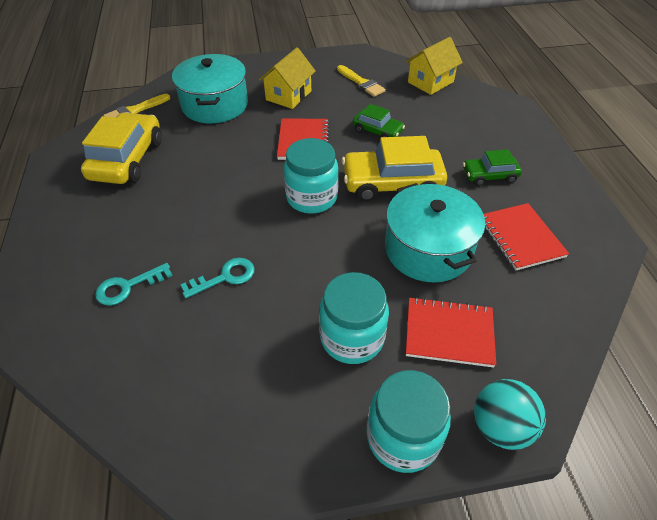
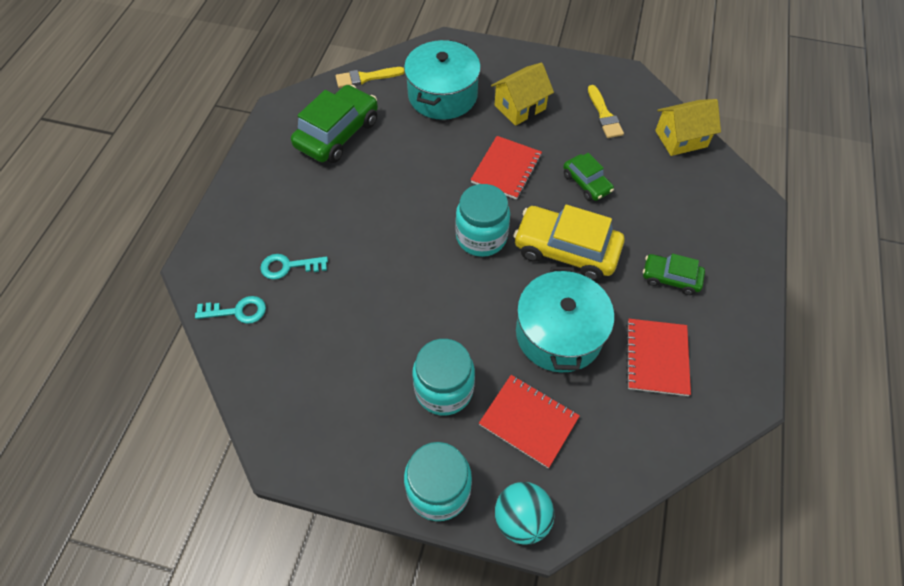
camera: 25 degrees right, 10 degrees up
yellow car [81,112,162,184] -> green car [291,85,378,163]
turquoise key [180,258,254,298] -> turquoise key moved to [195,296,266,324]

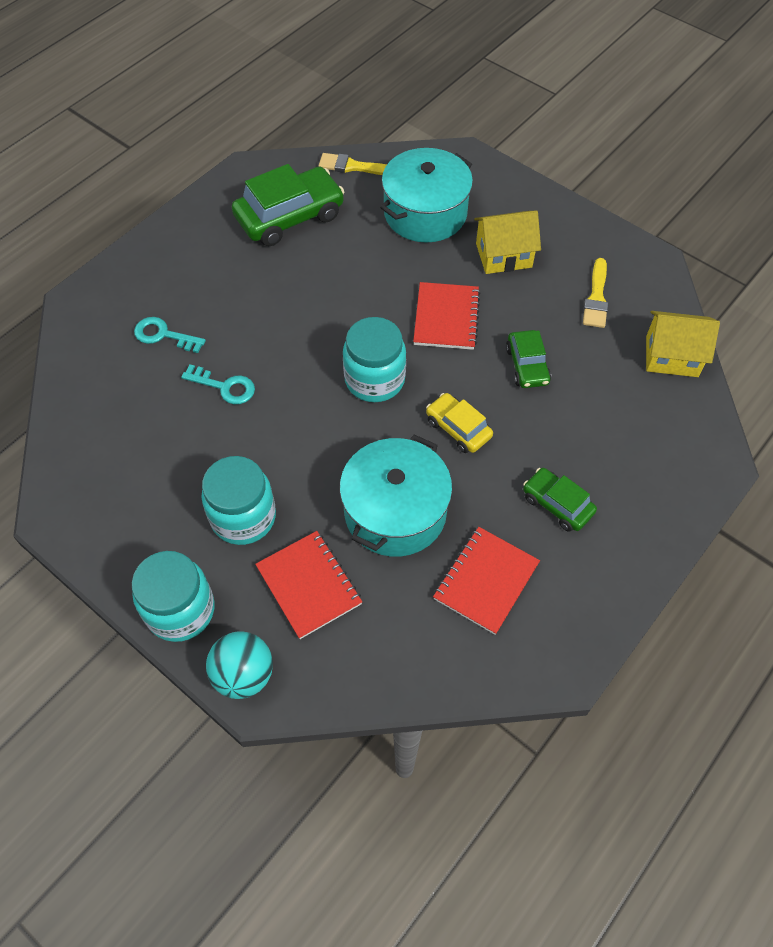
camera: 25 degrees right, 0 degrees up
turquoise key [195,296,266,324] -> turquoise key moved to [181,364,255,404]
red notebook [470,136,542,200] -> red notebook turned 45 degrees counterclockwise [413,282,480,350]
yellow car [513,205,625,281] -> yellow car [426,393,493,453], size x0.56

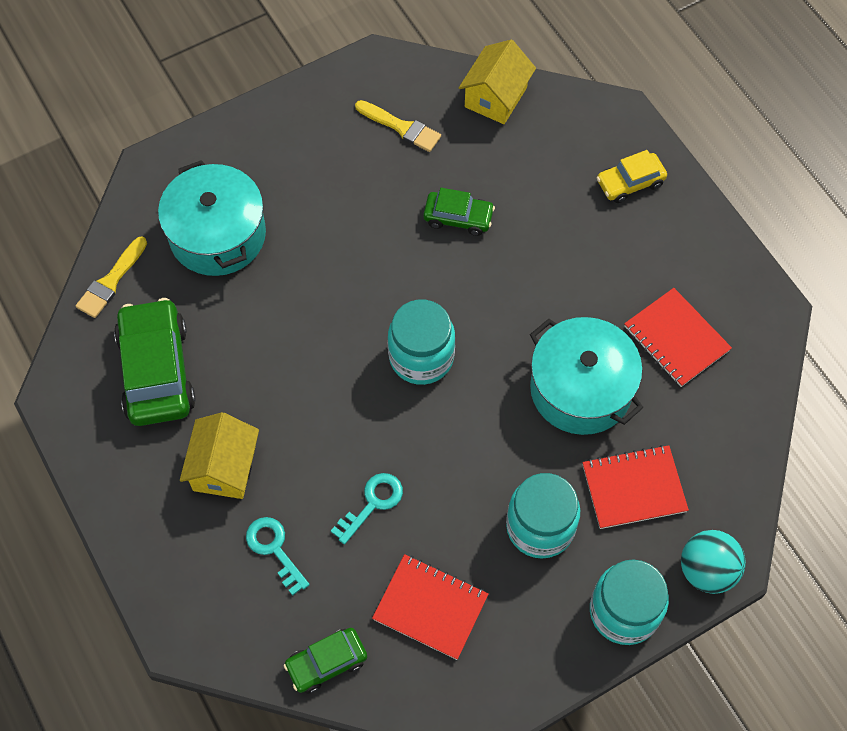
camera: 70 degrees left, 5 degrees up
turquoise key [134,317,206,353] -> turquoise key turned 105 degrees clockwise [246,517,310,596]
red notebook [413,282,480,350] -> red notebook moved to [372,554,488,660]
yellow car [426,393,493,453] -> yellow car moved to [597,150,667,203]
yellow house [474,210,541,274] -> yellow house moved to [180,412,259,499]
green car [523,468,597,532] -> green car moved to [284,628,367,694]

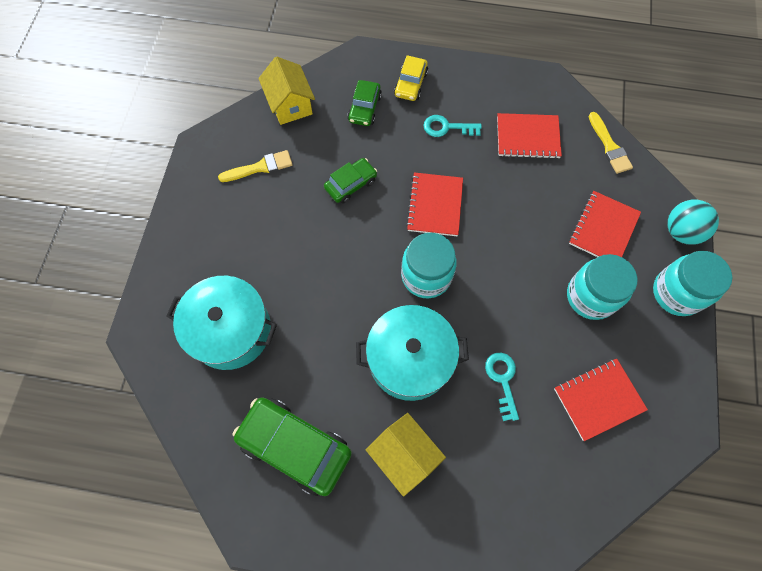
camera: 50 degrees left, 5 degrees up
yellow brush [76,237,147,318] -> yellow brush moved to [588,112,633,174]
turquoise key [246,517,310,596] -> turquoise key moved to [423,115,482,137]
green car [284,628,367,694] -> green car moved to [347,80,382,126]
turquoise pot [530,317,643,435] -> turquoise pot moved to [356,305,469,401]
none -> red notebook [406,172,463,236]

